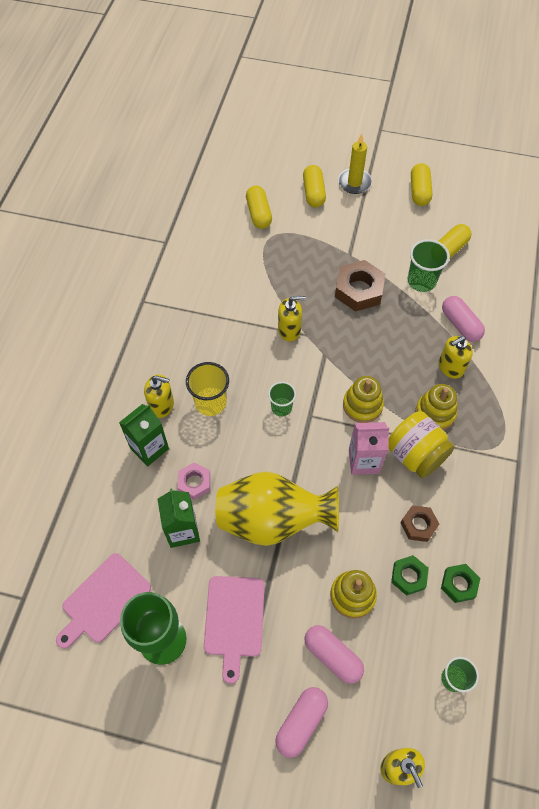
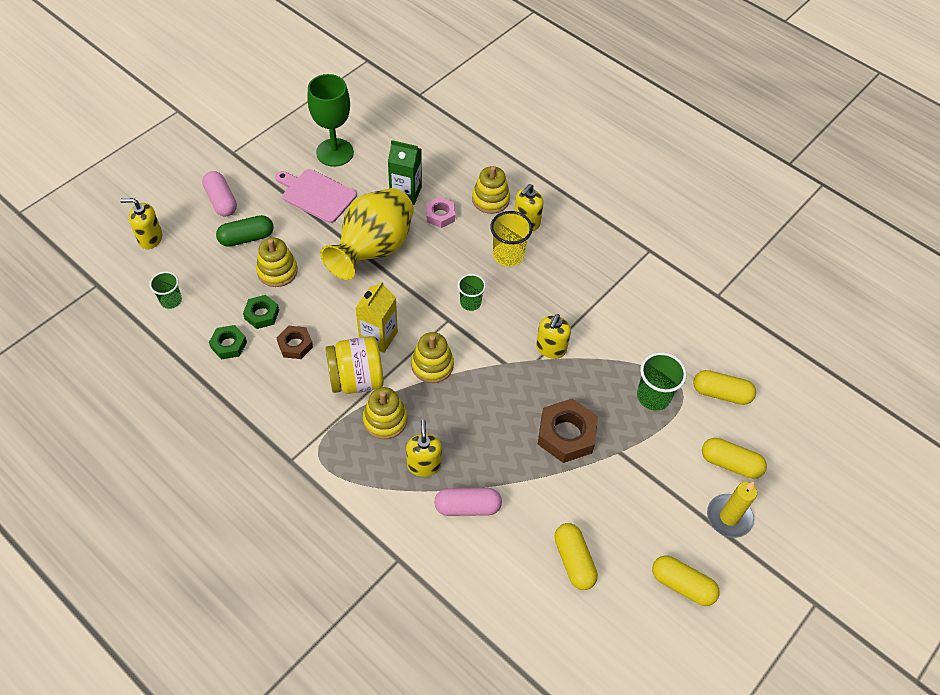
camera: 115 degrees right, 5 degrees down
pink cutting board [56,553,151,649] -> none
green carton [119,404,169,466] -> yellow stacking toy [472,166,510,214]
pink capsule [304,625,364,684] -> green capsule [216,215,274,247]
pink carton [349,422,390,475] -> yellow carton [356,281,398,353]
green cup [408,239,450,292] -> green cup moved to [637,352,687,411]

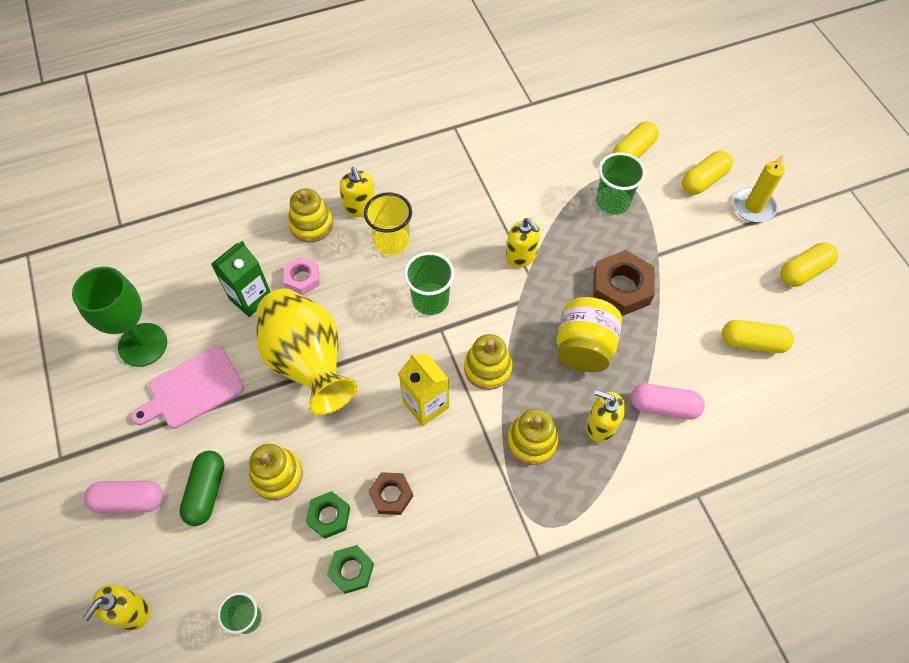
camera: 60 degrees left, 5 degrees up
yellow jar [325,336,384,394] -> yellow jar moved to [557,297,622,372]
pink capsule [434,488,502,516] -> pink capsule turned 75 degrees clockwise [631,384,705,420]
green cup [458,274,486,311] -> green cup [404,252,454,315], size x1.53

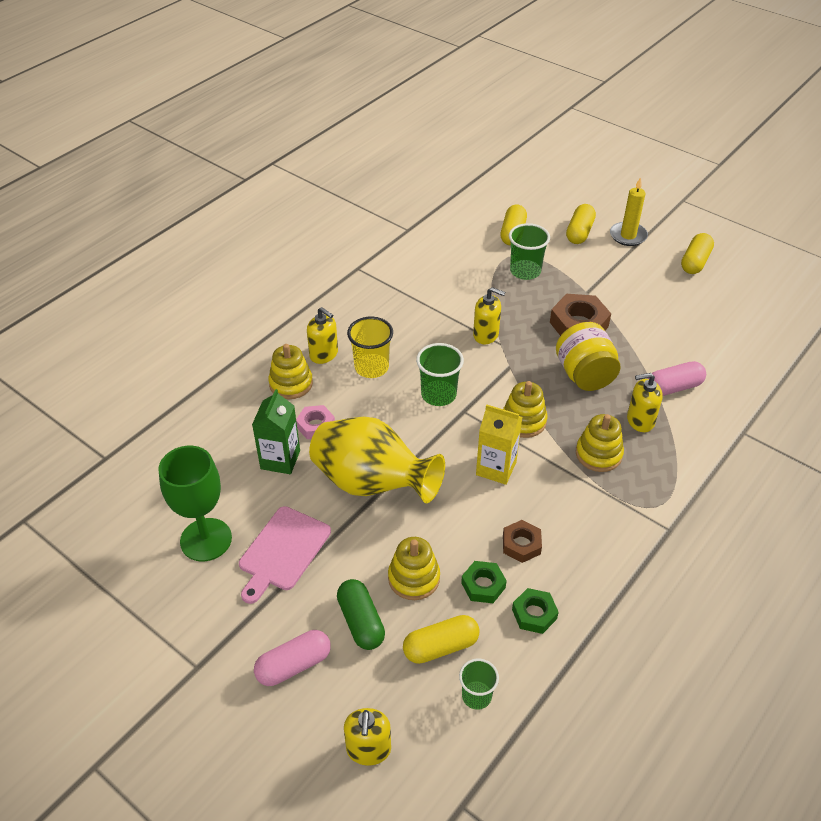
camera: 30 degrees left, 15 degrees down
yellow capsule [722,320,794,353] -> yellow capsule moved to [403,615,479,664]

